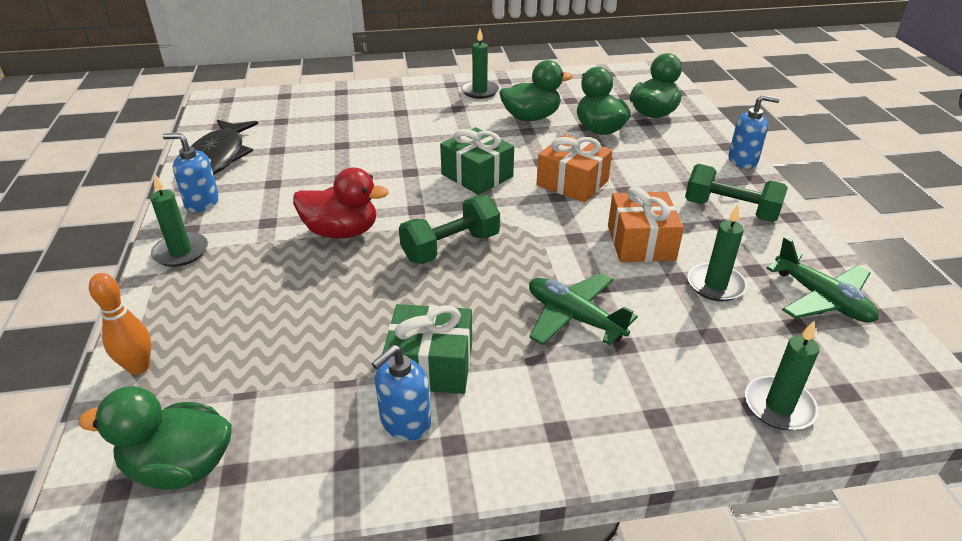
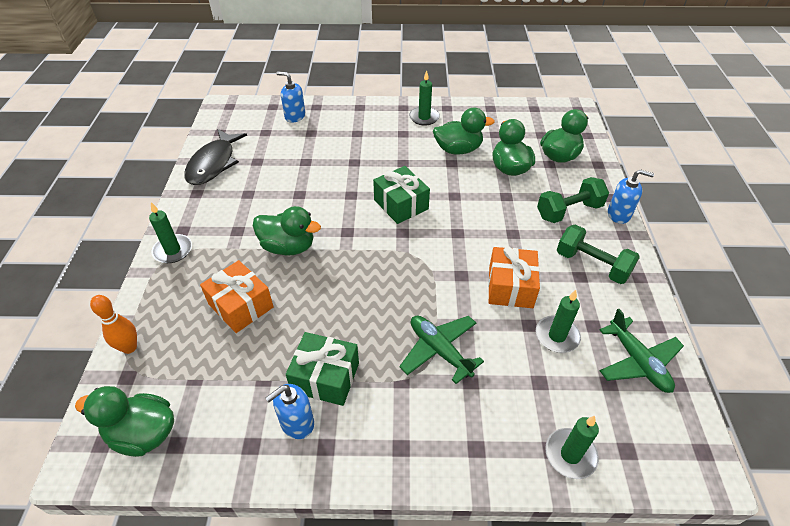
camera: 10 degrees right, 10 degrees up
blue soap dispenser [163,133,219,212] -> blue soap dispenser moved to [277,72,305,123]
red duck [293,168,389,239] -> green duck [253,206,321,256]
green dumbbell [399,195,500,264] -> green dumbbell moved to [537,177,609,223]
orange gift [537,134,612,203] -> orange gift moved to [200,260,274,333]

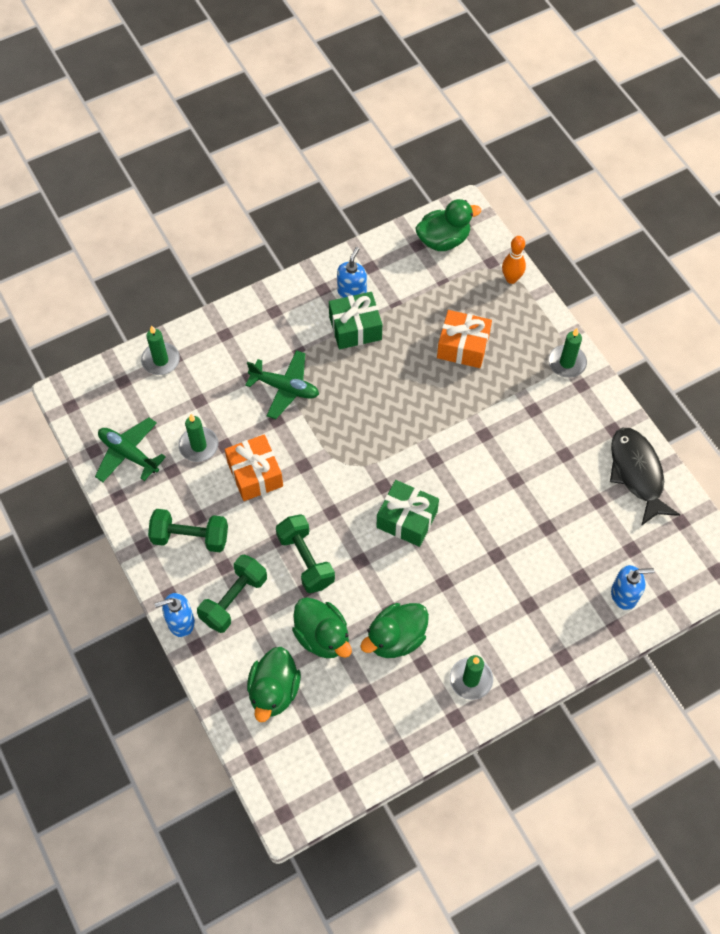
camera: 150 degrees right, 15 degrees up
green duck [253,206,321,256] -> none
none -> green dumbbell [276,514,335,593]

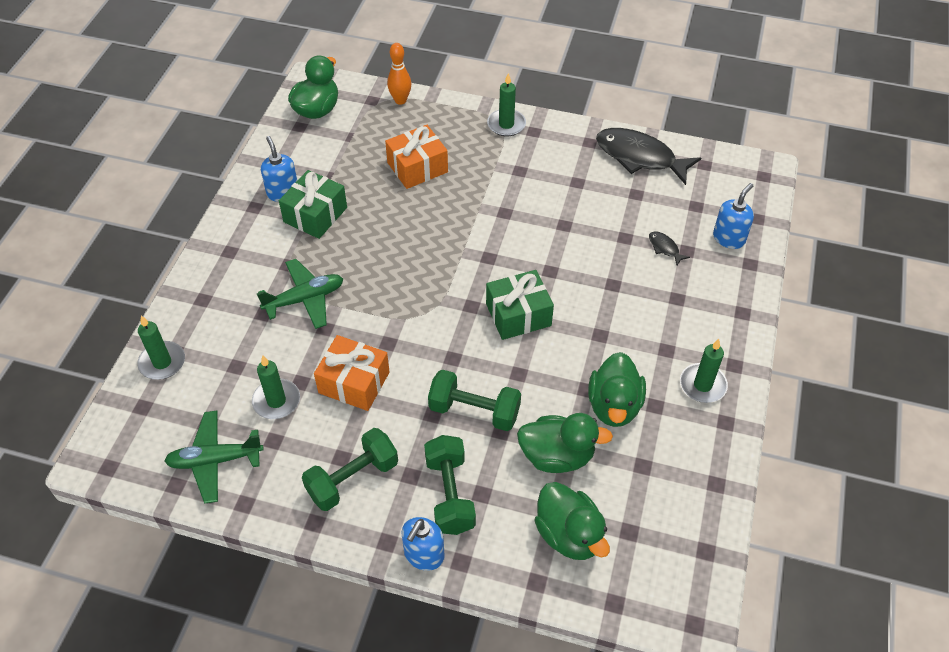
camera: 45 degrees left, 10 degrees down
none -> black fish [649,231,690,265]

